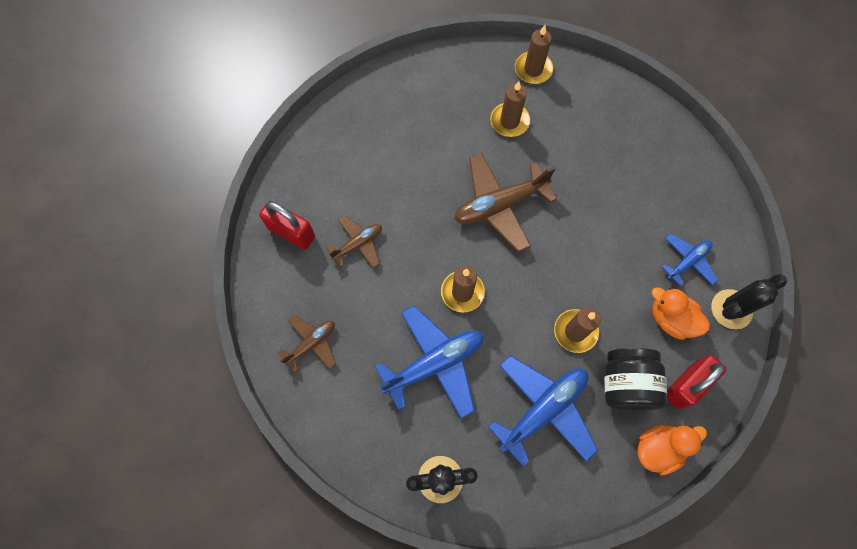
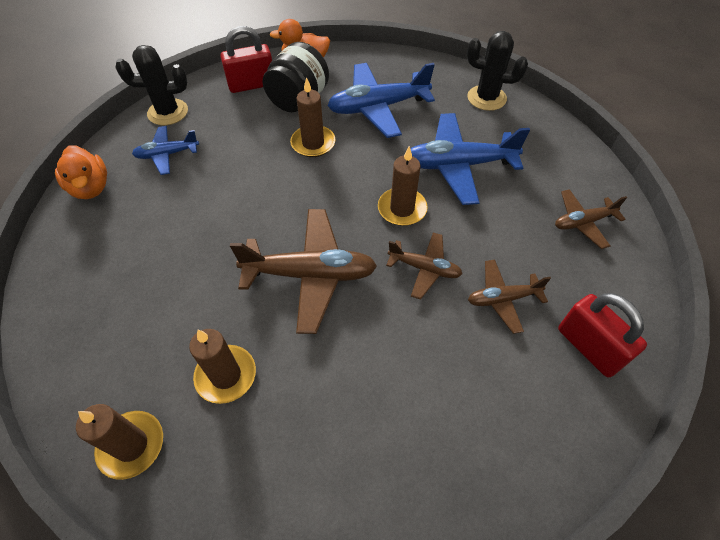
camera: 155 degrees left, 15 degrees down
orange duck [652,288,710,340] -> orange duck moved to [55,145,107,199]
none -> brown plane [386,232,462,300]

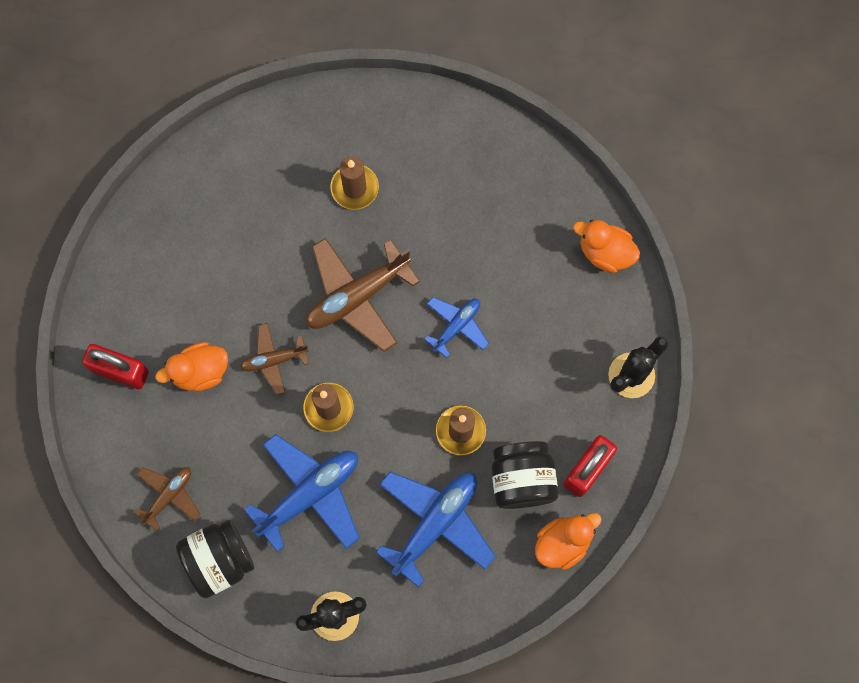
camera: 145 degrees right, 20 degrees up
brown candle [76,404,163,480] -> none
blue plane [132,126,199,175] -> blue plane moved to [424,297,489,358]
brown plane [468,260,551,334] -> orange duck [156,342,228,391]
none -> black jar [176,520,254,598]

